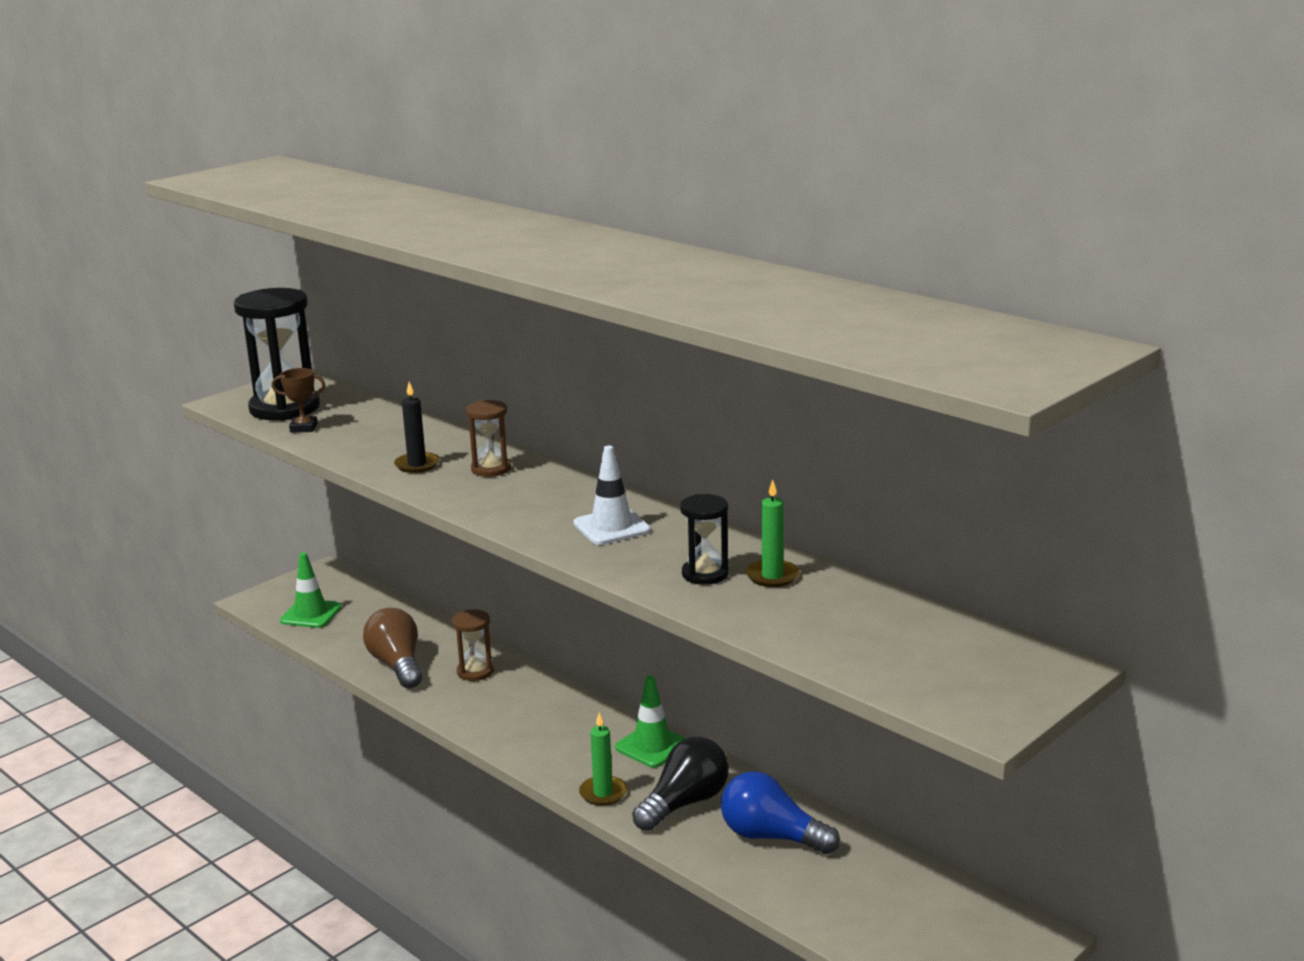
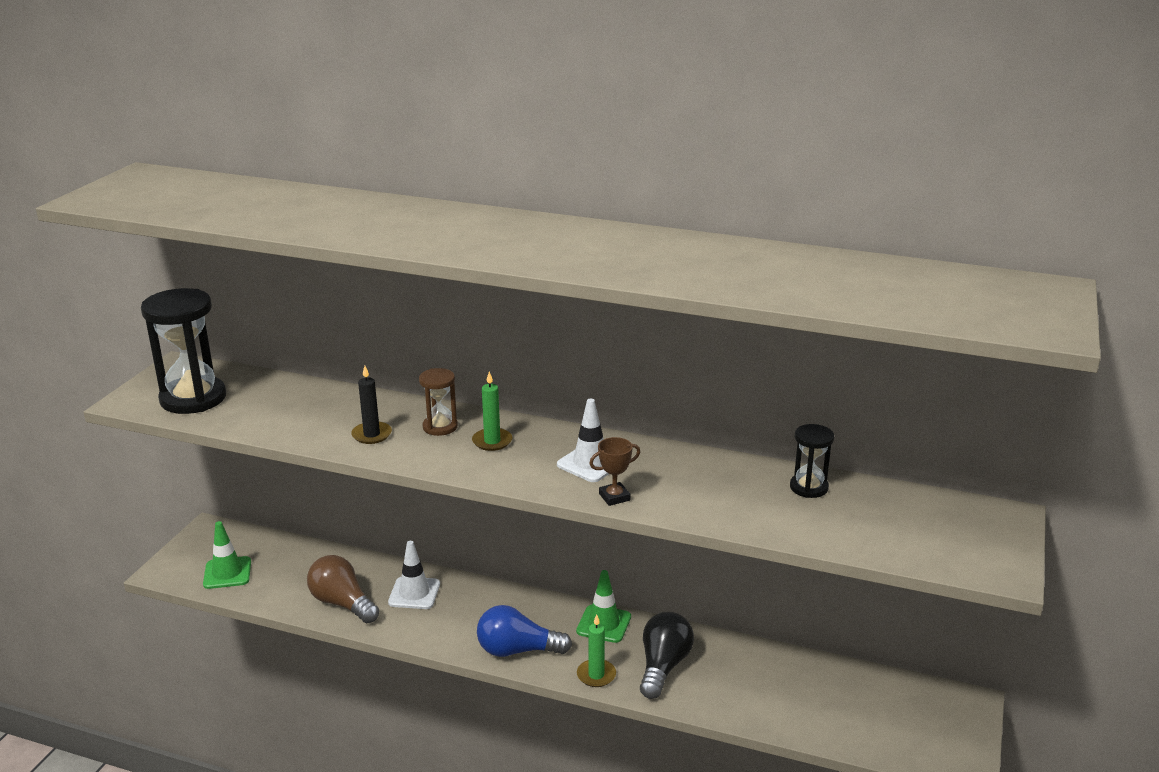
camera: 25 degrees left, 5 degrees up
brown trophy [272,368,325,433] -> brown trophy moved to [589,437,640,506]
brown hourglass [452,609,494,681] -> white traffic cone [388,541,440,609]
black hourglass [680,494,729,585] -> black hourglass moved to [790,424,834,498]
blue light bulb [721,771,840,854] -> blue light bulb moved to [477,605,572,657]
green candle [746,480,799,587] -> green candle moved to [472,371,513,451]

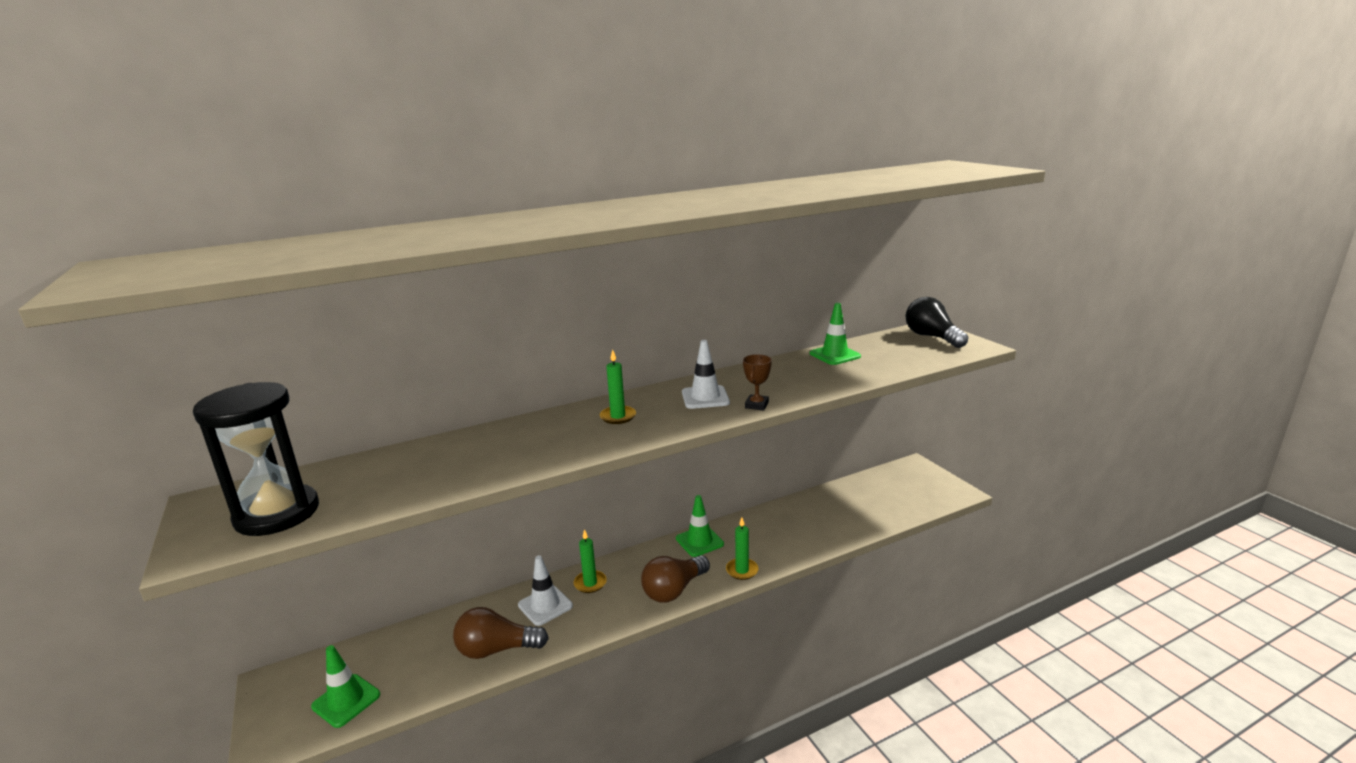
camera: 45 degrees left, 5 degrees down
black candle [351,366,392,444] -> none
brown hourglass [419,368,458,436] -> none
blue light bulb [477,605,572,657] -> brown light bulb [641,555,710,603]
black light bulb [640,612,694,699] -> black light bulb moved to [906,297,969,348]
black hourglass [790,424,834,498] -> green traffic cone [810,303,861,365]
none -> green candle [574,530,607,593]

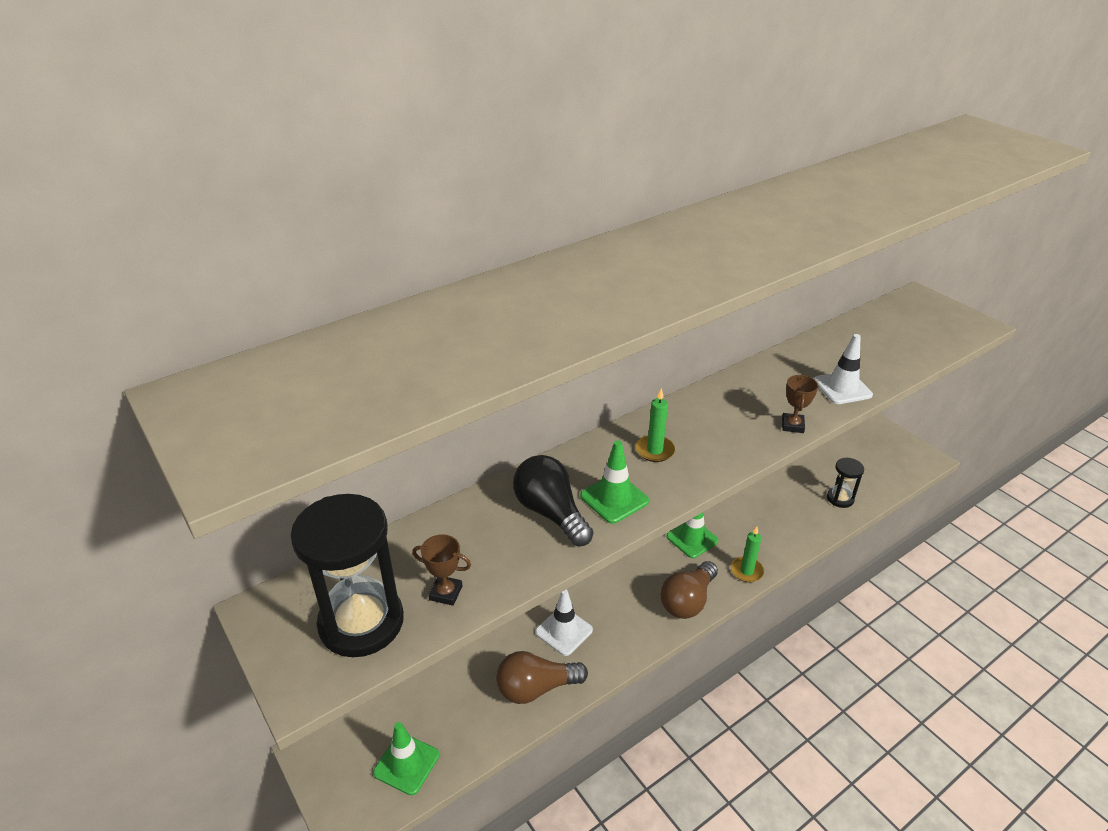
camera: 10 degrees left, 15 degrees up
green candle [574,530,607,593] -> none
white traffic cone [682,340,730,409] -> white traffic cone moved to [814,334,873,404]
green traffic cone [810,303,861,365] -> green traffic cone moved to [580,440,649,524]
black light bulb [906,297,969,348] -> black light bulb moved to [513,455,593,546]
none -> brown trophy [412,534,471,606]
none -> black hourglass [827,458,864,508]

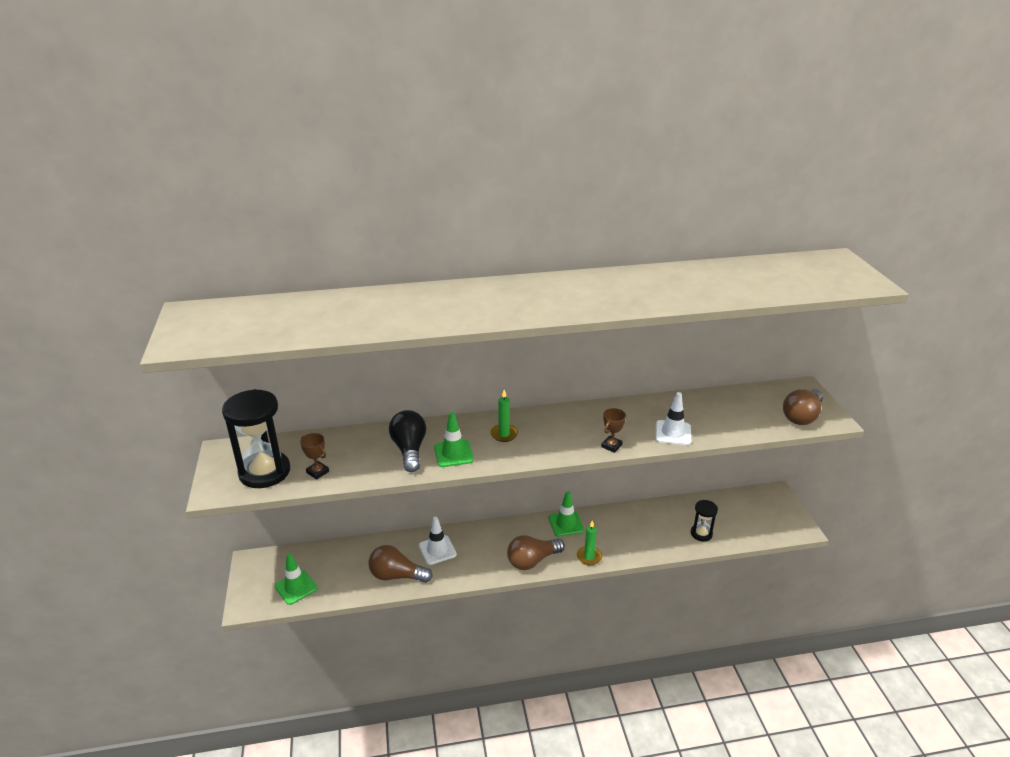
camera: 25 degrees right, 5 degrees down
none -> brown light bulb [783,389,823,425]

